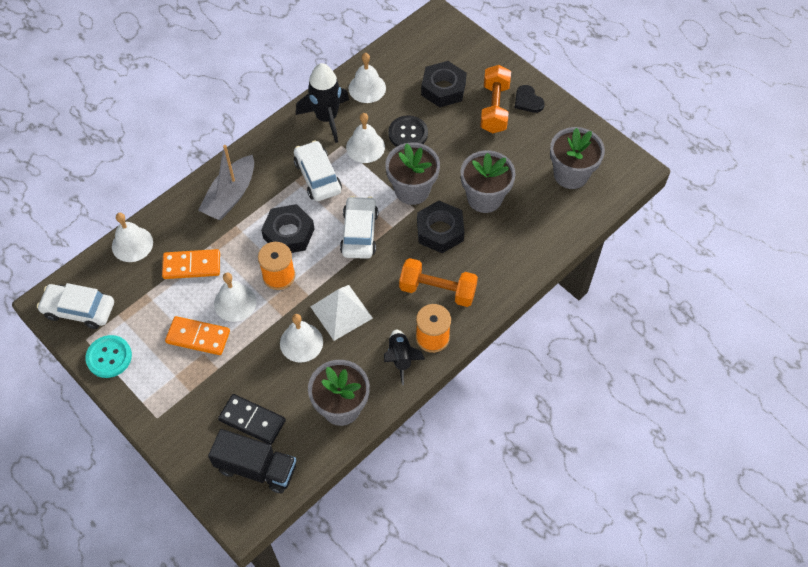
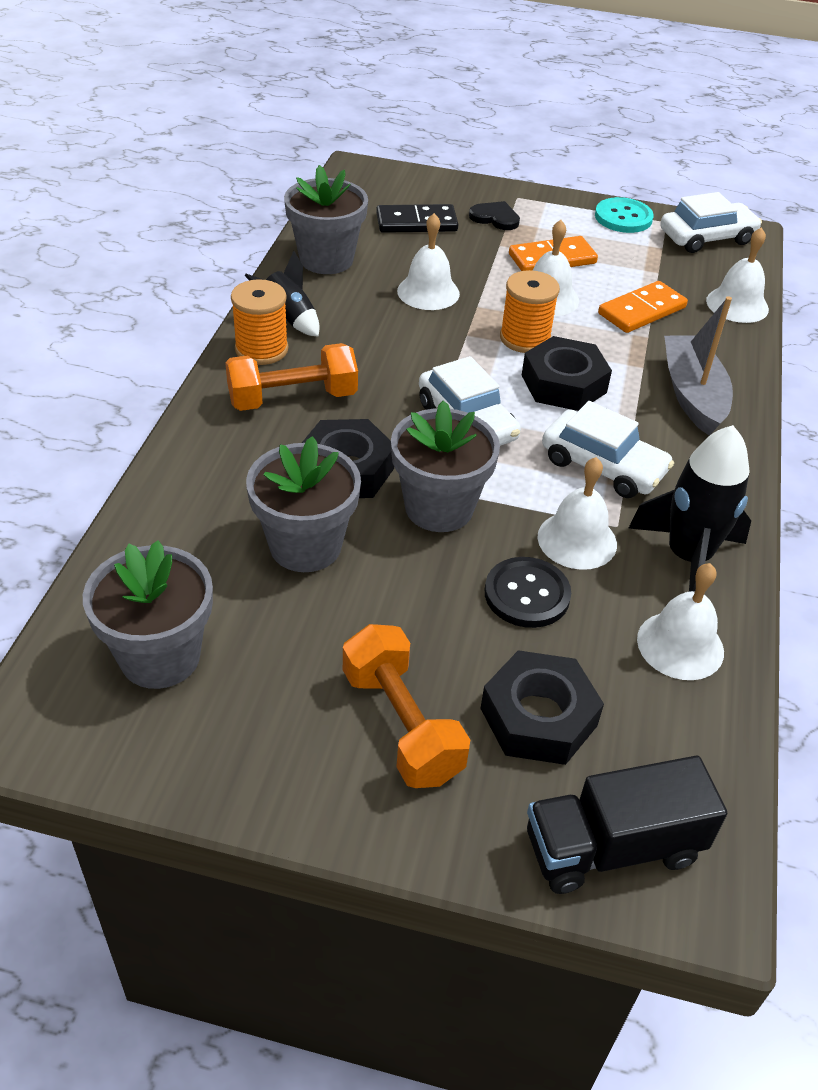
camera: 145 degrees right, 15 degrees down
black truck [208,429,296,493] -> black truck moved to [527,756,727,894]
white pyramid [311,285,373,341] -> none
black heart [515,85,545,113] -> black heart moved to [469,201,520,230]

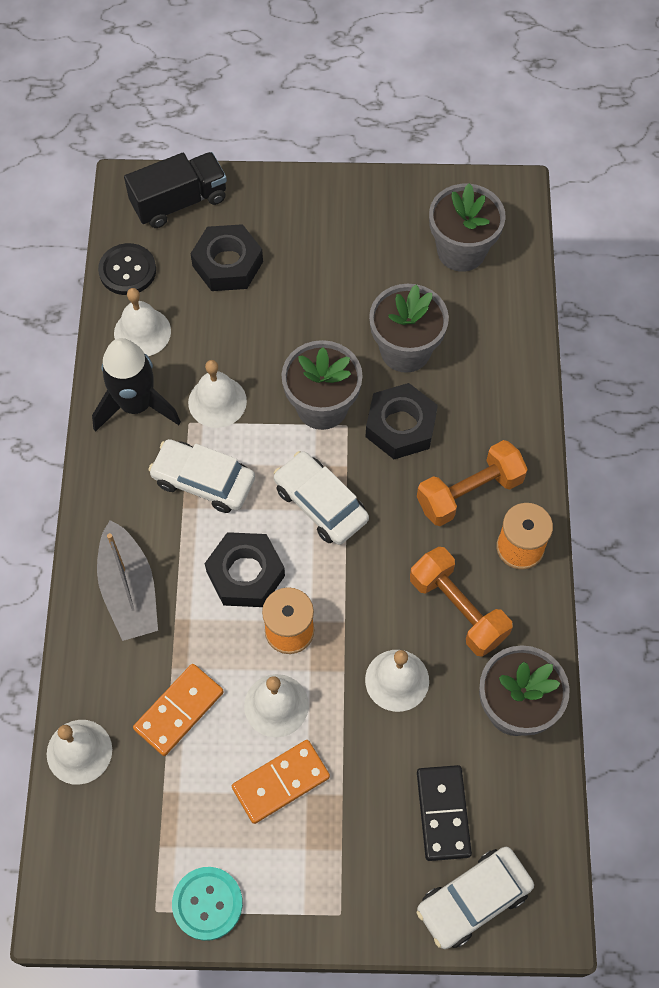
camera: 170 degrees right, 20 degrees up
black rocket [245,251,320,337] -> none
orange dumbbell [343,624,470,788] -> orange dumbbell moved to [410,547,513,657]
black domino [376,204,458,233] -> black domino turned 75 degrees counterclockwise [417,765,472,861]
black heart [469,201,520,230] -> none
black button [485,557,571,628] -> black button moved to [98,243,156,295]
white car [660,192,762,253] -> white car moved to [417,847,534,949]

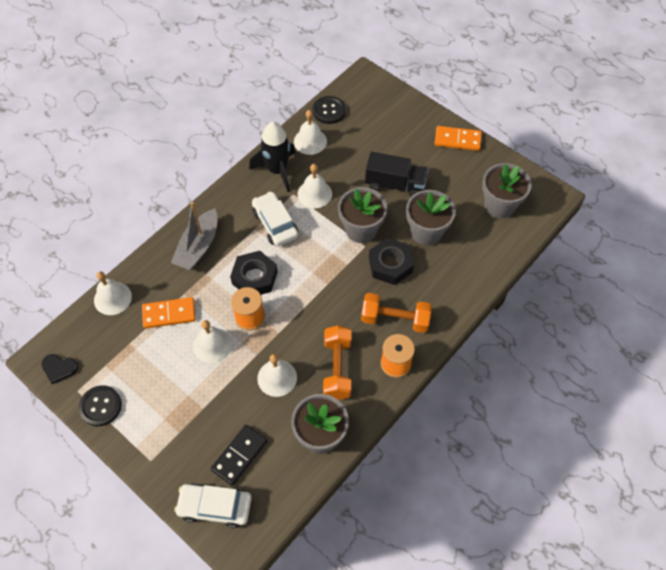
camera: 40 degrees right, 5 degrees down
black truck [124,152,227,228] -> black truck moved to [365,152,429,197]
turquoise button [172,867,243,941] -> black button [79,385,122,426]
black nut [191,224,263,291] -> none
orange domino [232,740,330,824] -> orange domino moved to [435,126,482,151]
white car [274,451,369,545] -> none
none -> black heart [42,354,78,384]

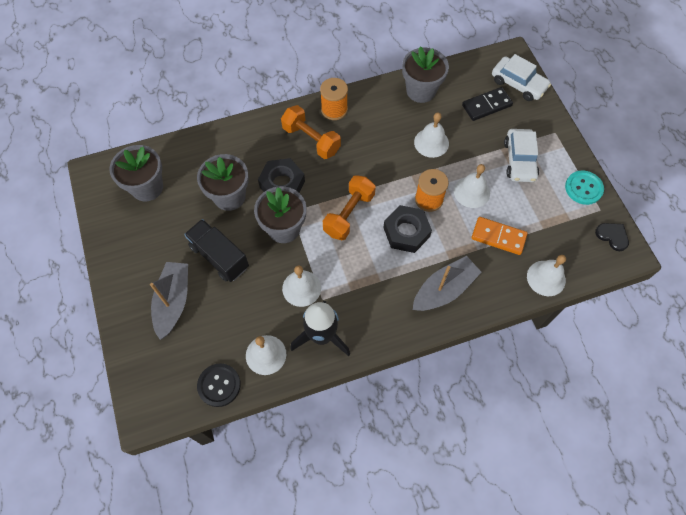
camera: 150 degrees left, 5 degrees up
black button [79,385,122,426] -> turquoise button [565,170,604,205]
white car [252,192,298,246] -> white car moved to [504,129,539,182]
orange dumbbell [323,325,351,400] -> orange dumbbell moved to [323,175,376,240]
orange domino [435,126,482,151] -> none
none -> grey boat [150,262,188,340]

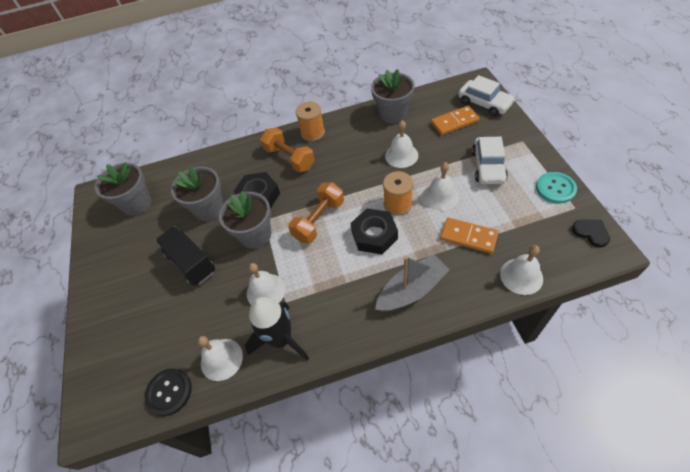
camera: 10 degrees right, 10 degrees down
grey boat [150,262,188,340] -> none
black domino [462,87,513,121] -> orange domino [431,106,480,135]

